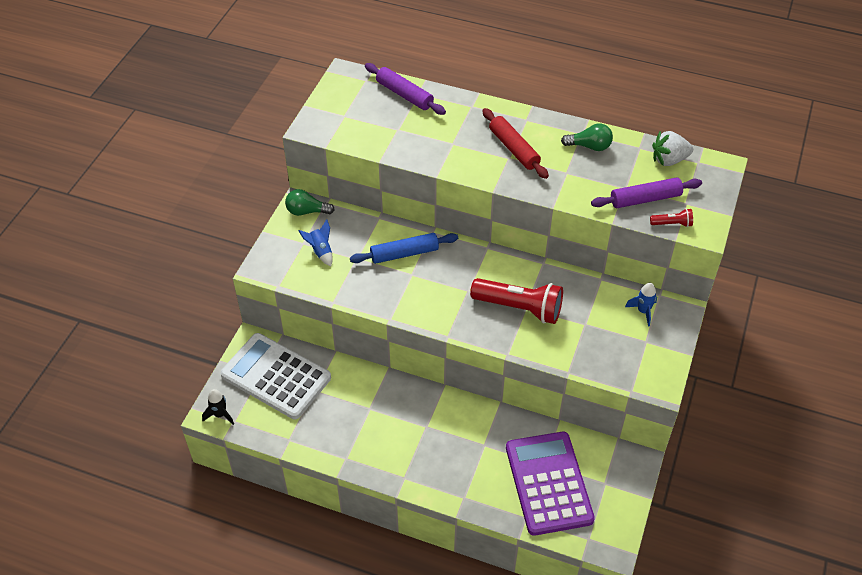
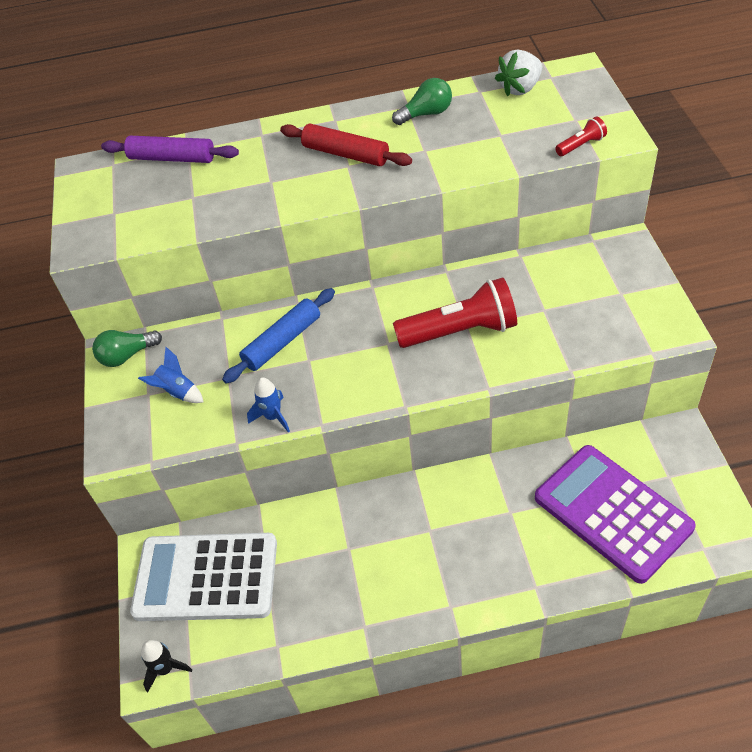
camera: 25 degrees left, 0 degrees up
purple rolling pin [591,177,702,208] -> none
blue rocket [625,283,657,326] -> blue rocket moved to [247,377,290,433]

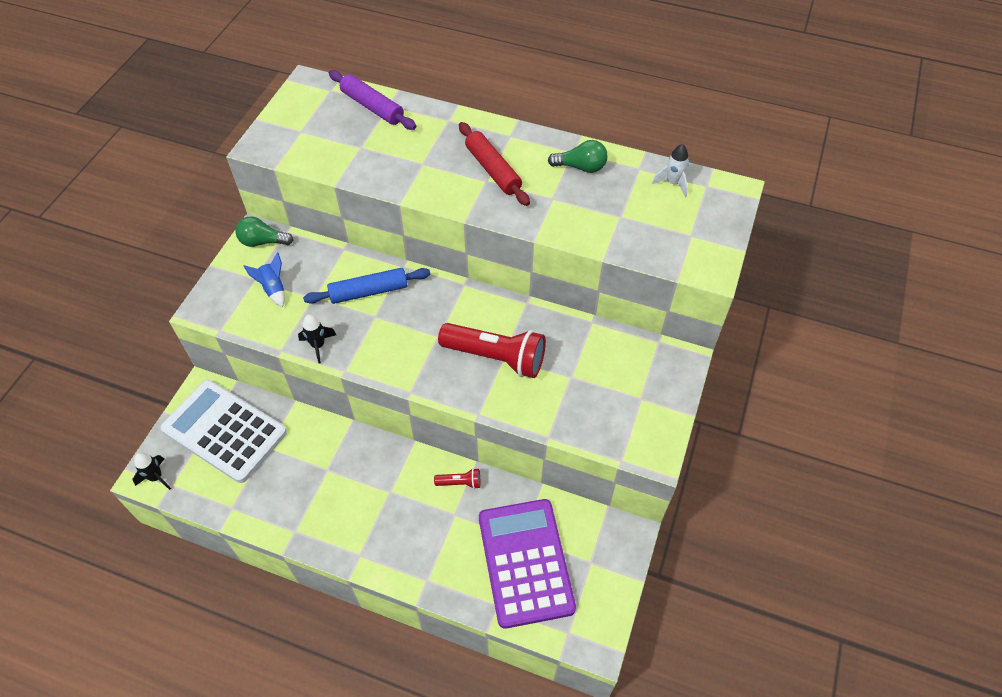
camera: 25 degrees right, 5 degrees up
blue rocket [247,377,290,433] -> black rocket [298,314,336,364]
white strawberry [495,49,542,97] -> white rocket [652,144,689,197]
red flashlight [555,117,607,156] -> red flashlight moved to [434,468,480,489]

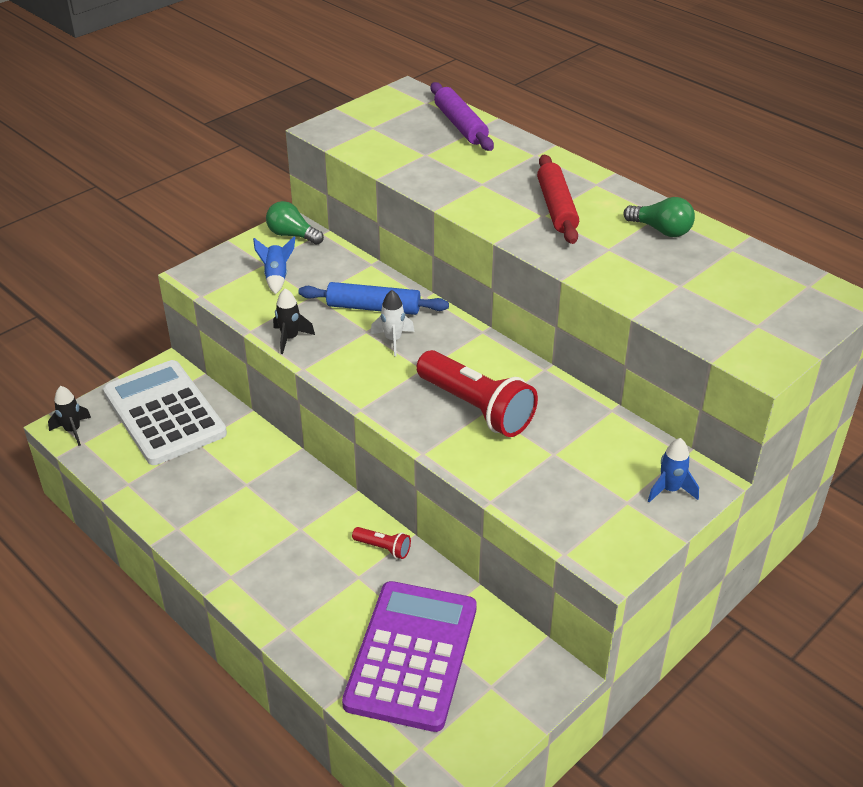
camera: 25 degrees right, 15 degrees down
white rocket [652,144,689,197] -> white rocket moved to [370,290,414,356]
none -> blue rocket [648,438,699,503]

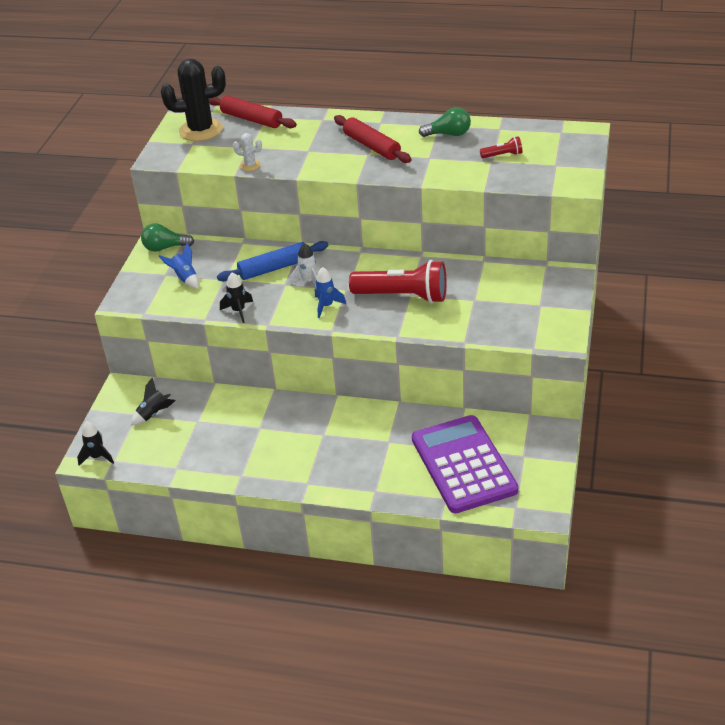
camera: 30 degrees left, 0 degrees up
white calculator [103,360,227,465] -> black rocket [131,378,176,426]
red flashlight [352,527,411,559] -> red flashlight moved to [480,136,522,158]
purple rolling pin [431,82,494,151] -> red rolling pin [209,96,297,128]
blue rocket [648,438,699,503] -> blue rocket moved to [315,267,346,318]
none -> black cactus [161,59,226,141]
none -> white cactus [233,133,262,171]

